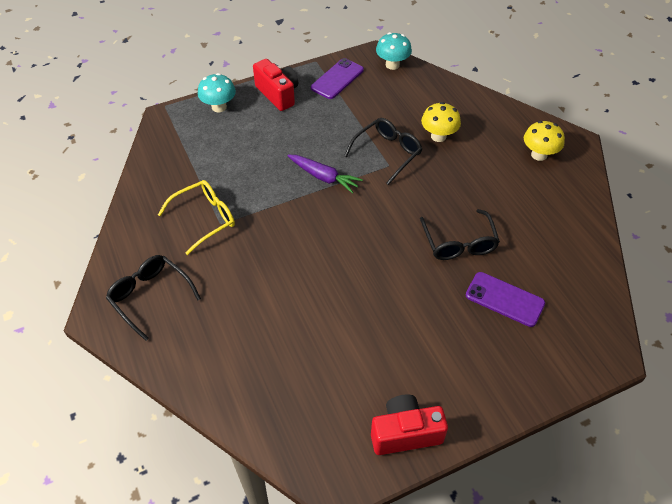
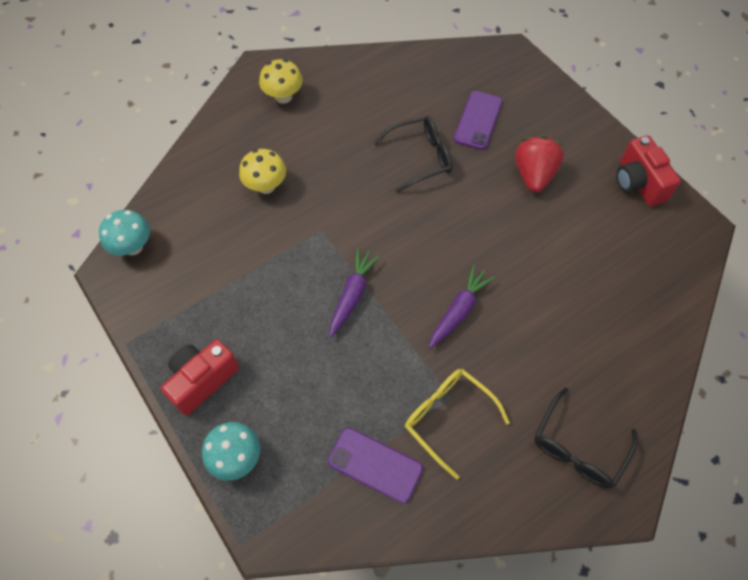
camera: 100 degrees left, 10 degrees up
purple phone [311,58,364,99] -> purple phone moved to [328,428,423,504]
black glasses [344,118,422,185] -> none
none -> purple carrot [429,265,495,348]
none -> red strawberry [515,136,564,192]

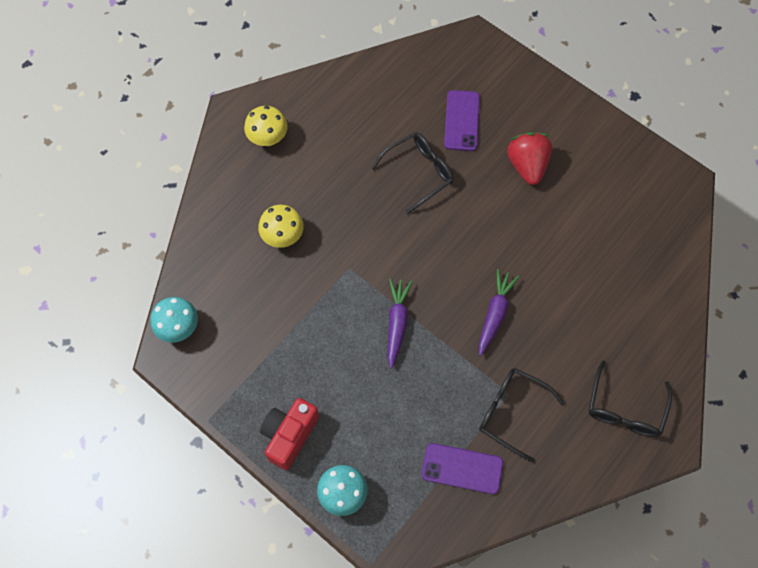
camera: 15 degrees left, 5 degrees up
yellow glasses [405,369,510,479] -> black glasses [479,368,564,462]
red camera [616,135,681,206] -> none

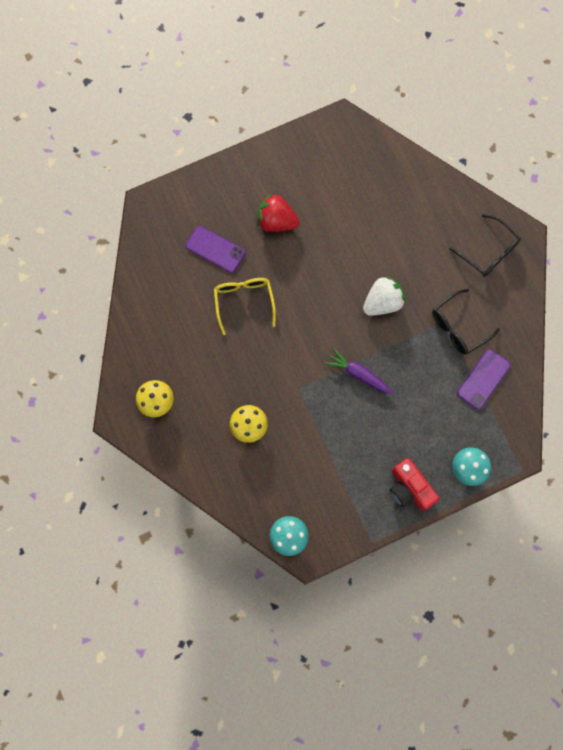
camera: 65 degrees left, 10 degrees up
black glasses [371,132,453,214] -> yellow glasses [214,278,276,335]
purple carrot [479,269,519,356] -> white strawberry [363,276,406,316]

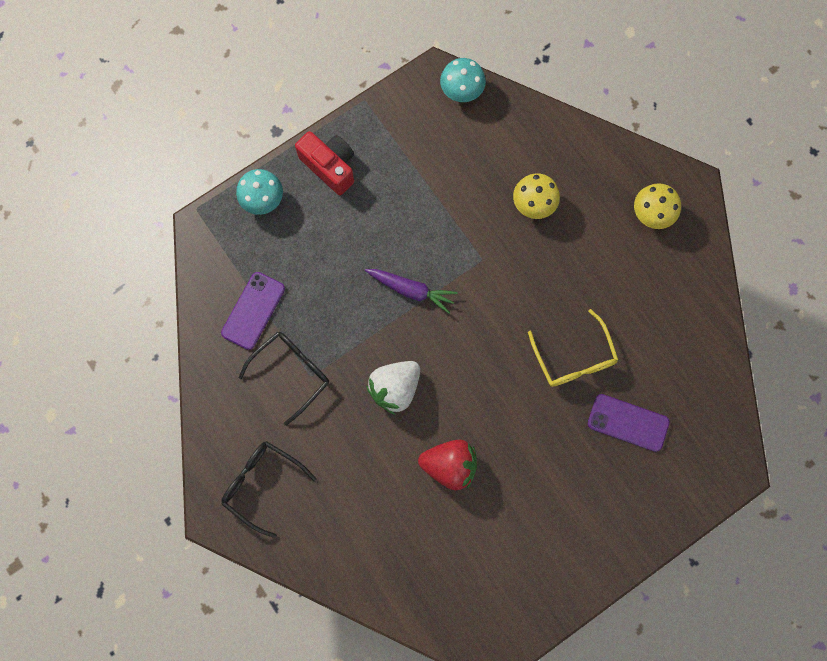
camera: 170 degrees right, 0 degrees up
red strawberry [257,194,299,232] -> red strawberry moved to [418,440,477,490]

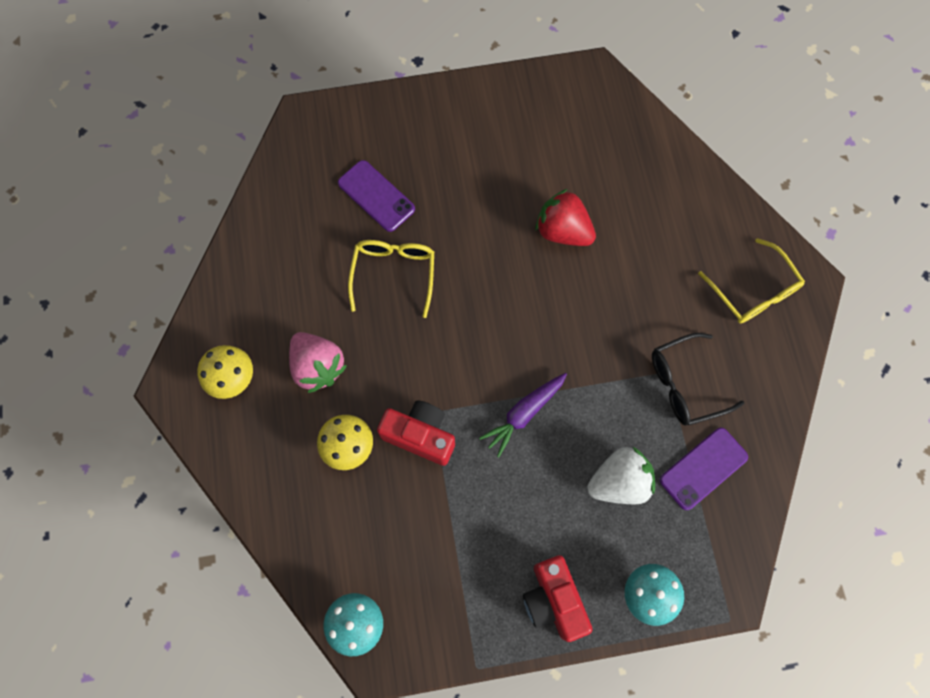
camera: 155 degrees left, 5 degrees down
black glasses [221,441,316,538] -> yellow glasses [698,238,805,323]
purple carrot [365,269,458,314] -> purple carrot turned 90 degrees counterclockwise [479,373,567,458]
white strawberry [366,361,420,415] -> white strawberry moved to [587,447,655,504]
none -> pink strawberry [289,332,347,393]
none -> red camera [377,400,455,466]

